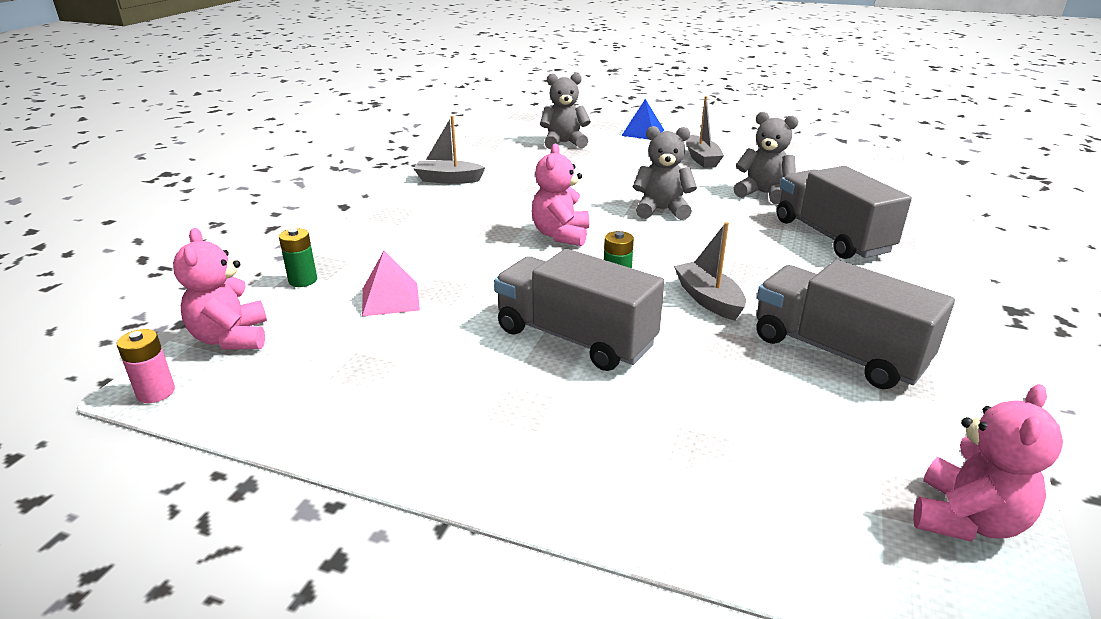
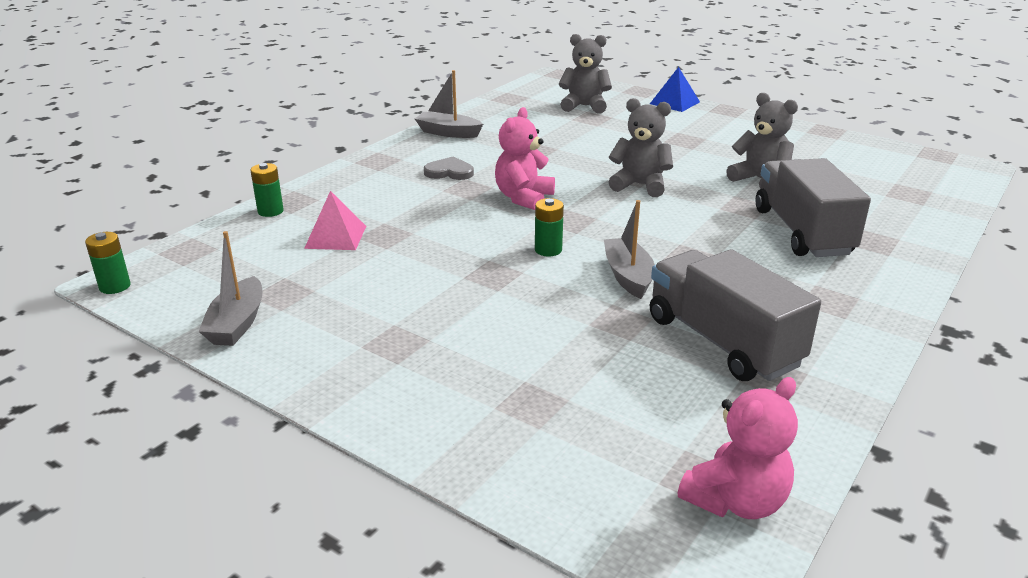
camera: 15 degrees right, 0 degrees up
pink battery [117,329,175,403] -> green battery [85,232,131,294]
pink teddy bear [173,228,267,350] -> none
grey truck [494,249,664,371] -> none
grey boat [686,96,724,168] -> grey boat moved to [199,231,262,346]
none -> grey heart [424,156,474,180]

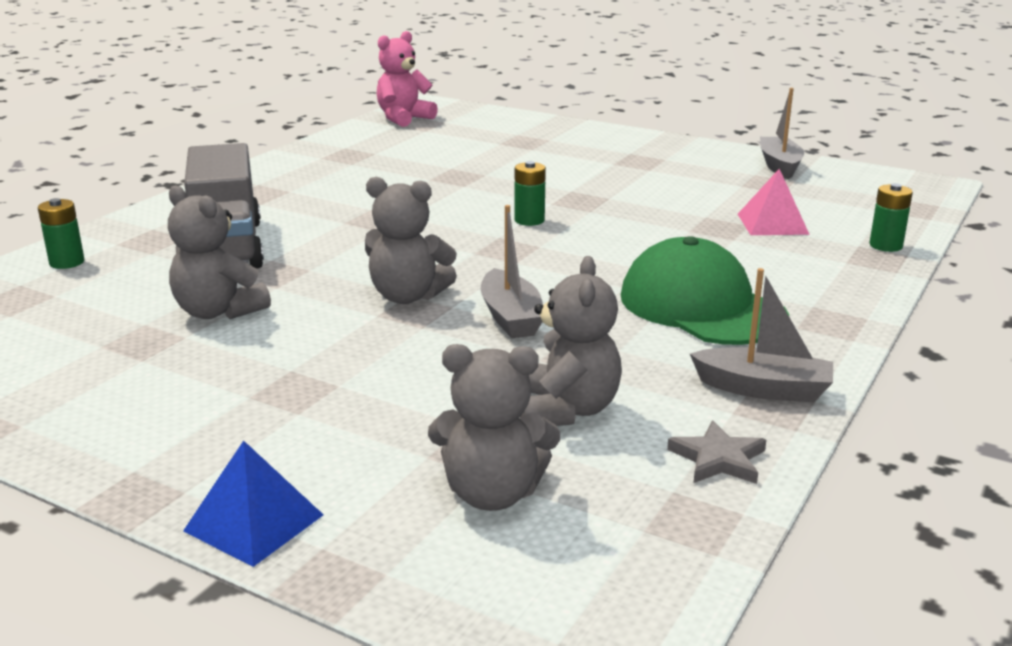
camera: 175 degrees right, 5 degrees down
green battery [85,232,131,294] -> green battery moved to [38,198,84,269]
grey heart [424,156,474,180] -> green cap [621,236,789,345]
pink teddy bear [495,107,555,210] -> none
grey boat [604,200,655,299] -> grey boat moved to [481,205,543,338]
grey truck [650,249,821,381] -> none
none -> grey teddy bear [520,256,622,426]
none -> grey star [667,420,766,484]

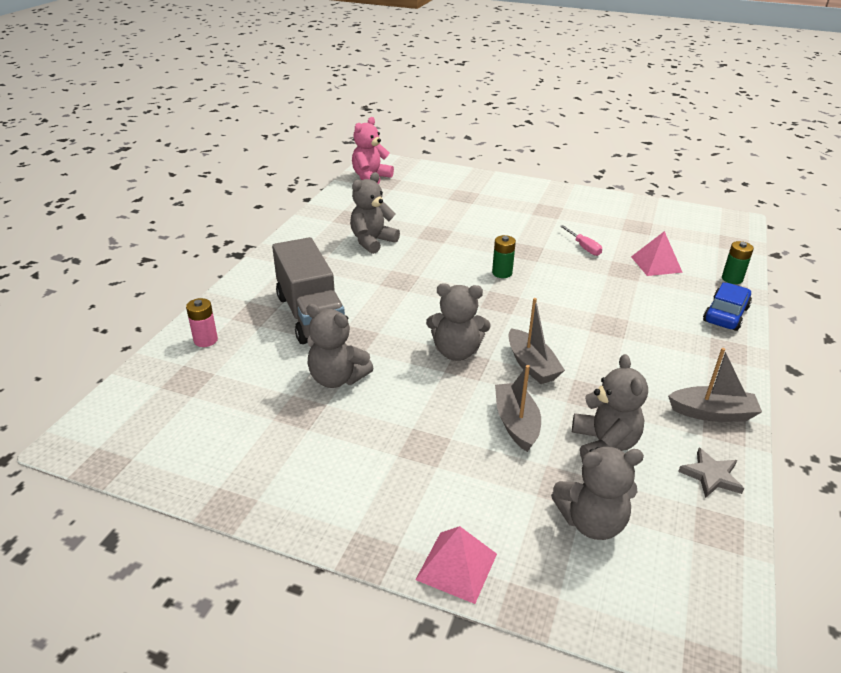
camera: 10 degrees left, 10 degrees up
green battery [38,198,84,269] -> pink battery [186,298,218,347]
blue pyramid [183,440,323,567] -> pink pyramid [415,526,497,604]
green cap [621,236,789,345] -> none
grey boat [760,88,804,179] -> grey boat moved to [495,365,541,452]
none -> grey teddy bear [350,172,400,254]
none -> pink screwdriver [560,225,602,256]
none -> blue car [703,283,752,331]

